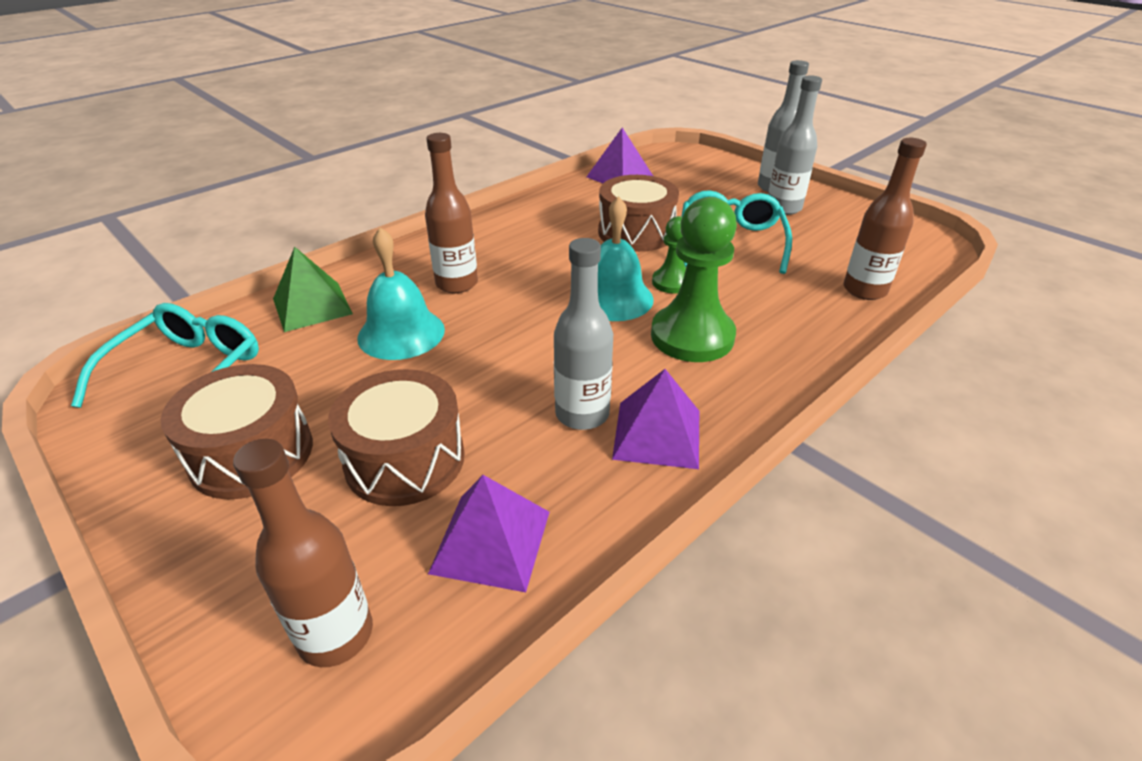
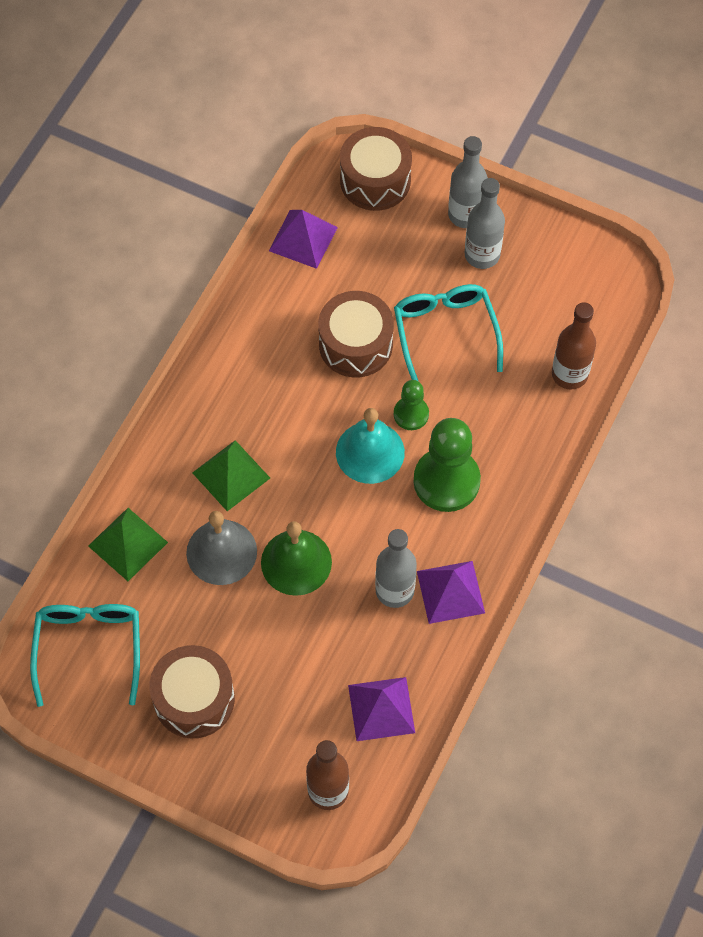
camera: 20 degrees left, 25 degrees up
brown drum [328,369,465,506] -> brown drum moved to [340,127,412,211]
turquoise bell [357,227,445,360] -> grey bell [186,511,257,585]
brown bottle [425,133,478,293] -> green pyramid [192,440,270,511]
none -> green bell [261,521,332,596]

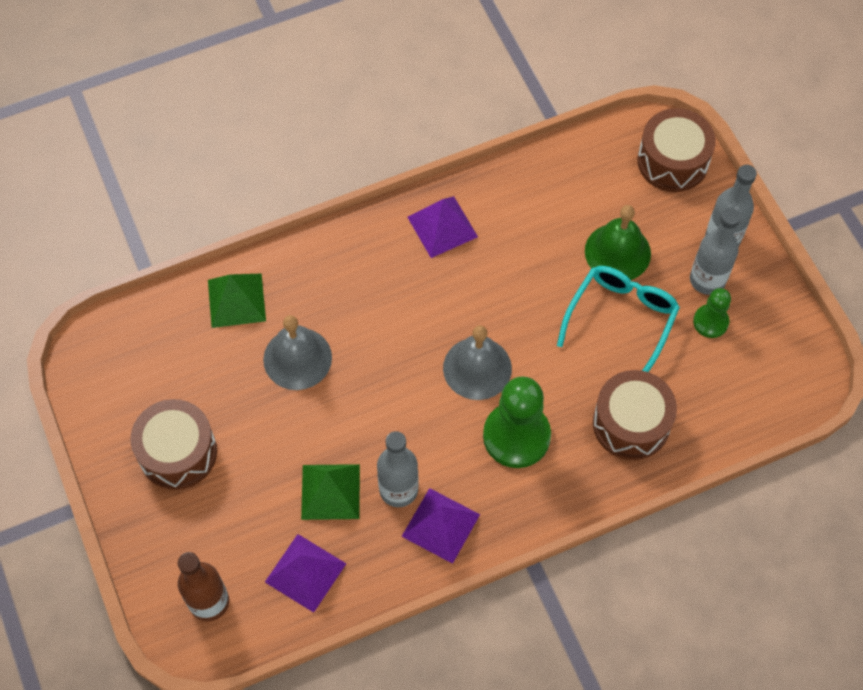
camera: 40 degrees right, 0 degrees up
turquoise glasses [30,604,140,707] -> none
green pyramid [192,440,270,511] -> green pyramid moved to [301,464,360,520]
green bell [261,521,332,596] -> green bell moved to [585,205,651,280]
purple pyramid [269,210,338,269] -> purple pyramid moved to [407,196,478,258]
brown drum [318,291,394,378] -> brown drum moved to [593,370,677,460]
turquoise bell [336,408,405,484] -> grey bell [443,325,512,400]
green pawn [394,380,429,430] -> green pawn moved to [693,288,731,338]
brown bottle [552,302,596,390] -> none

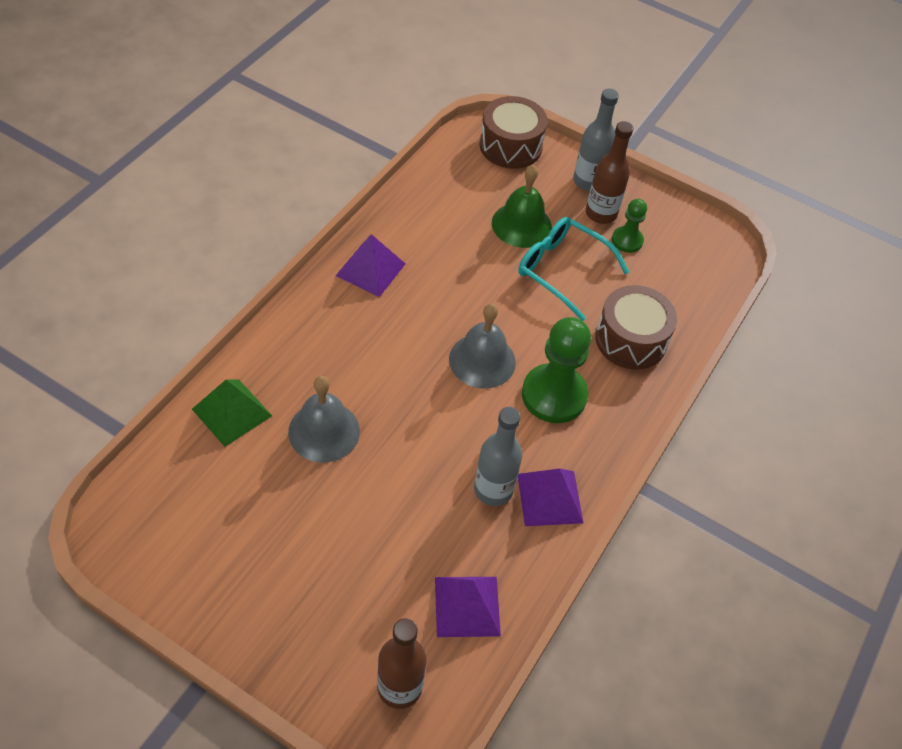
camera: 40 degrees left, 10 degrees down
brown drum [130,399,217,490] -> none
green pyramid [301,464,360,520] -> none
turquoise glasses [557,266,680,372] -> turquoise glasses turned 45 degrees counterclockwise [518,217,629,321]
grey bottle [690,208,741,295] -> brown bottle [586,121,633,224]

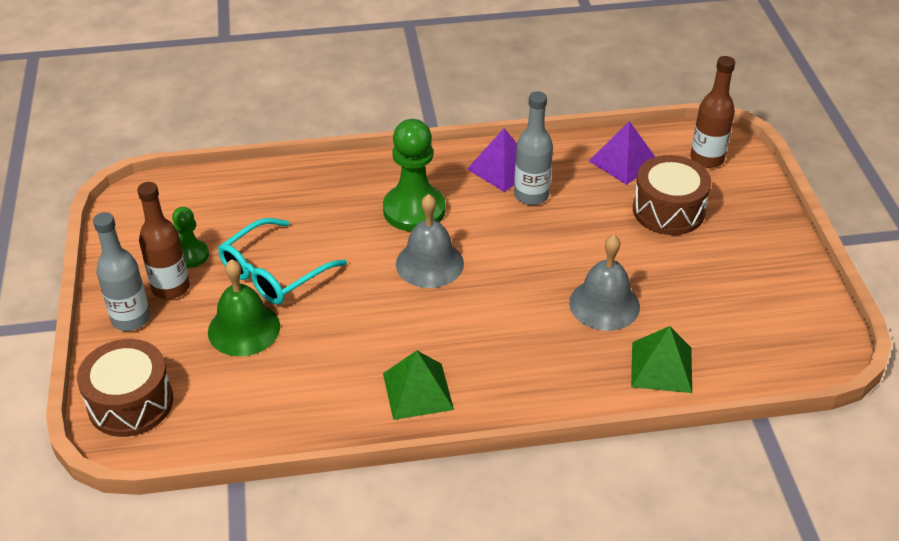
camera: 125 degrees left, 10 degrees down
purple pyramid [335,234,405,297] -> green pyramid [383,350,454,420]
turquoise glasses [518,217,629,321] -> turquoise glasses turned 45 degrees clockwise [218,218,347,305]
brown drum [595,285,677,370] -> brown drum moved to [633,155,711,235]

